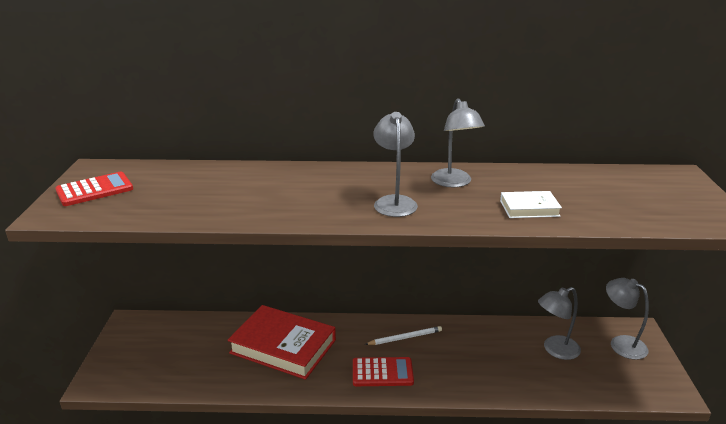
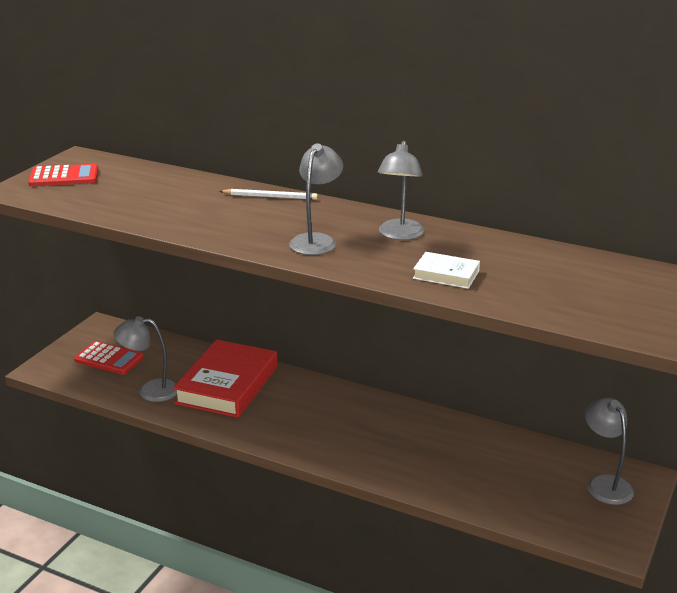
camera: 25 degrees right, 0 degrees up
red book [228,305,336,380] -> red book turned 60 degrees clockwise [173,340,277,418]
red calculator [353,357,414,386] -> red calculator moved to [74,341,144,375]
white pencil [365,326,442,345] -> white pencil moved to [219,189,318,200]
grey lamp [538,287,581,360] -> grey lamp moved to [113,316,177,402]

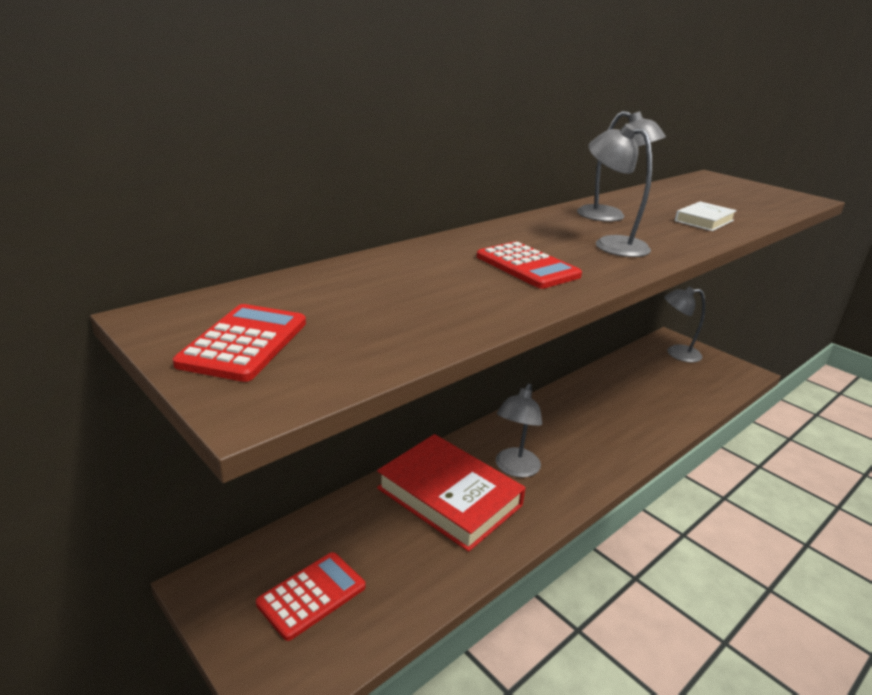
camera: 70 degrees left, 0 degrees up
grey lamp [113,316,177,402] -> grey lamp moved to [496,383,542,478]
white pencil [219,189,318,200] -> none
none -> red calculator [477,241,582,289]

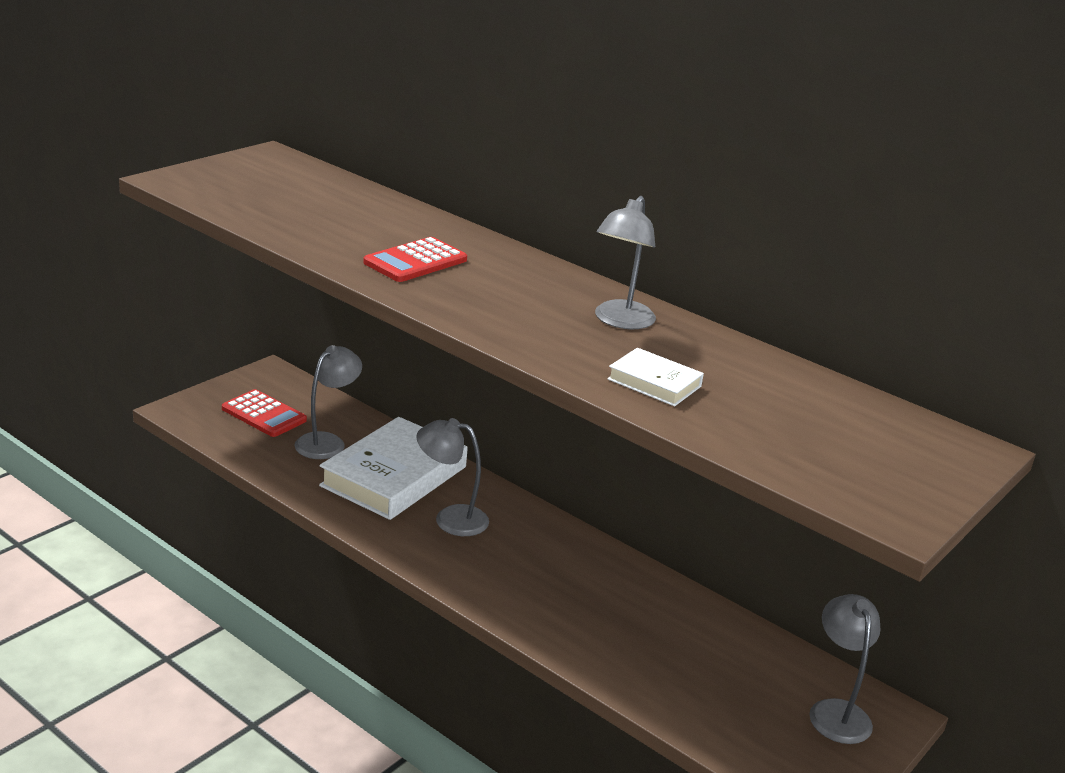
camera: 80 degrees right, 0 degrees up
red calculator [173,304,306,382] -> none
red book [377,434,526,552] -> white book [319,417,468,520]
grey lamp [588,123,652,257] -> grey lamp moved to [295,345,362,459]

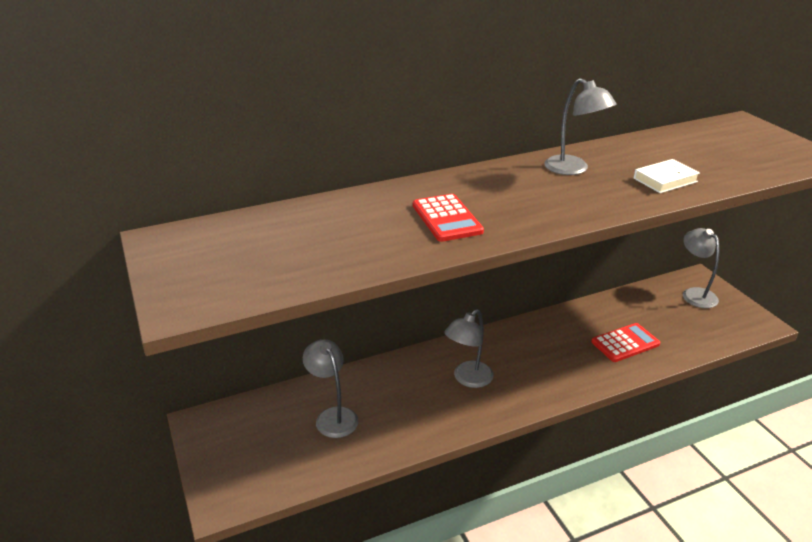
camera: 60 degrees left, 5 degrees up
red calculator [222,389,307,437] -> red calculator moved to [591,323,660,362]
white book [319,417,468,520] -> none
grey lamp [809,594,880,744] -> grey lamp turned 45 degrees clockwise [683,228,719,308]

